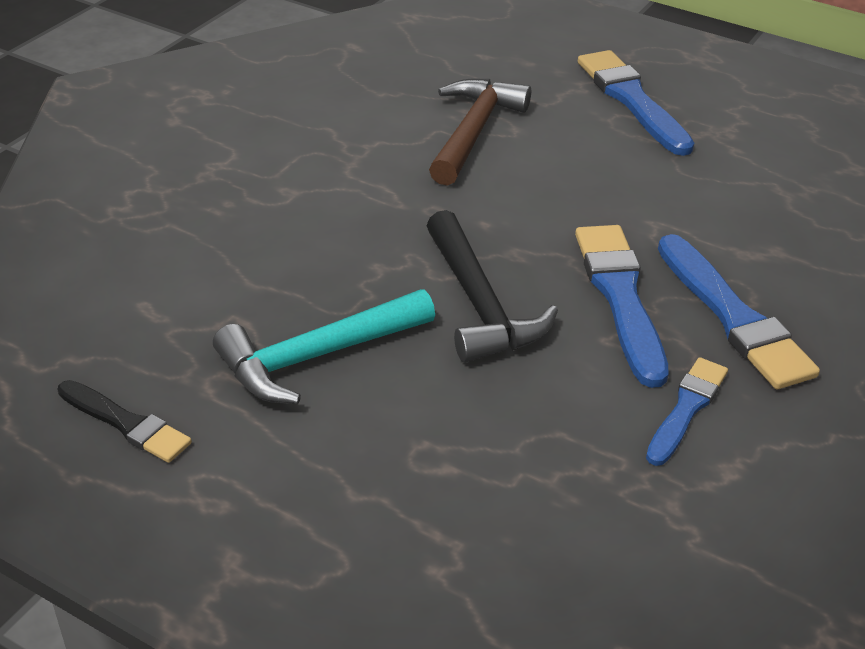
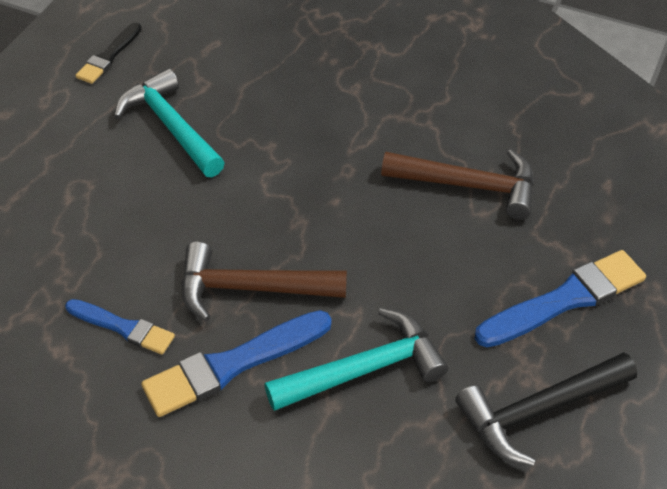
camera: 85 degrees right, 10 degrees up
black hammer [427,210,558,363] -> black hammer moved to [455,352,637,466]
blue brush [575,225,669,388] -> brown hammer [181,242,347,321]
none -> turquoise hammer [264,308,448,411]

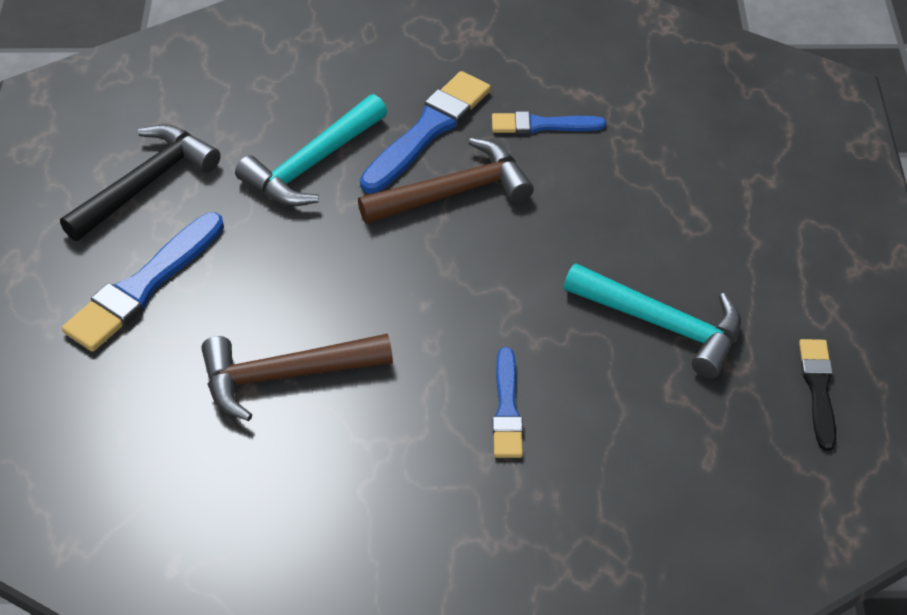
camera: 155 degrees right, 0 degrees up
none -> blue brush [493,347,523,458]

